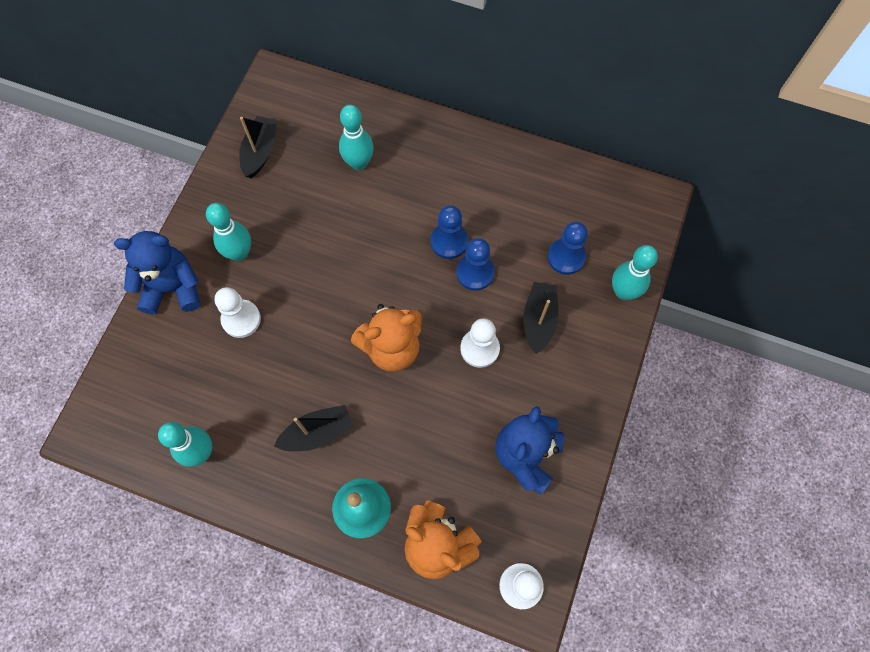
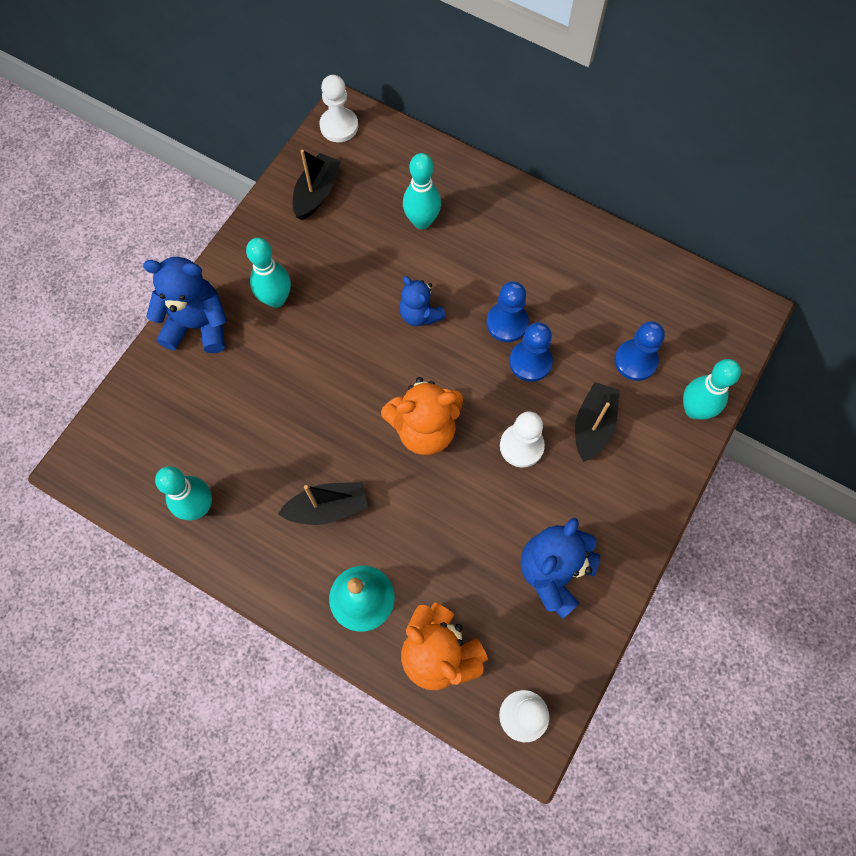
camera: 10 degrees right, 0 degrees up
white pawn [215,287,261,338] -> white pawn moved to [319,75,358,142]
none -> blue teddy bear [399,276,446,326]

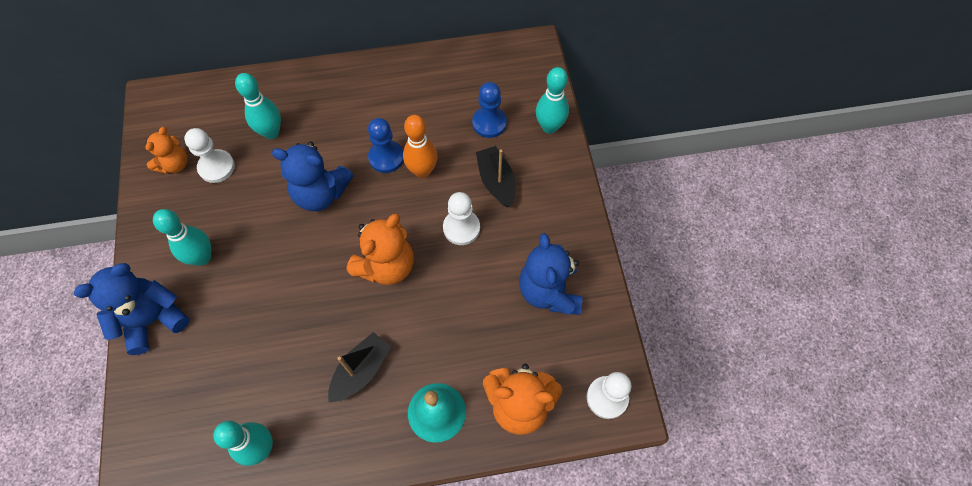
camera: 40 degrees left, 5 degrees down
black boat [293,150,341,220] -> orange teddy bear [145,127,188,174]
white pawn [319,75,358,142] -> white pawn moved to [184,128,235,183]
blue teddy bear [399,276,446,326] -> blue teddy bear [272,141,353,211], size x1.60
blue pawn [509,322,553,382] -> orange bowling pin [403,115,437,178]

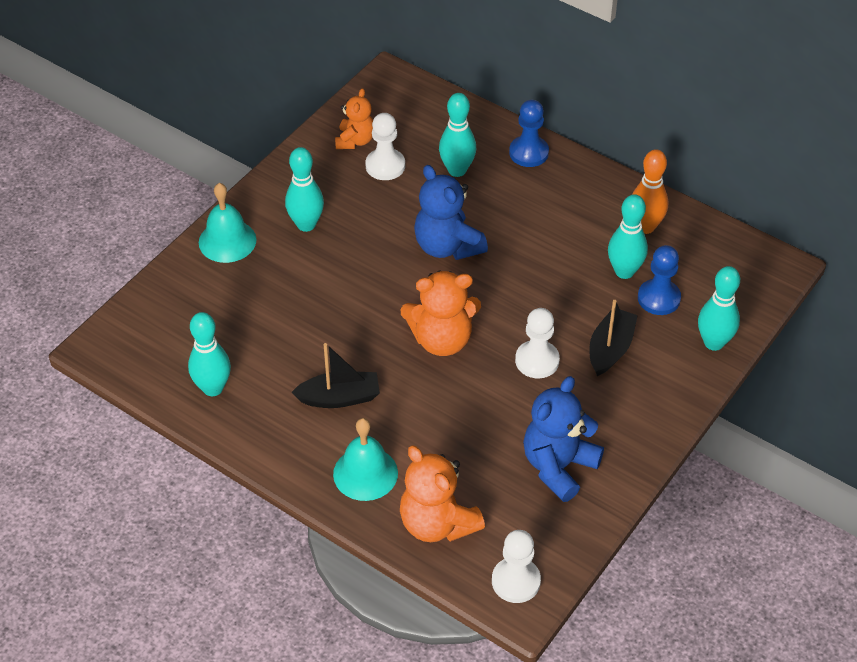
camera: 45 degrees right, 15 degrees down
blue teddy bear [74,263,189,355] -> turquoise bell [199,183,257,263]
orange teddy bear [145,127,188,174] -> orange teddy bear turned 60 degrees counterclockwise [335,88,373,149]
blue pawn [368,118,403,173] -> blue pawn moved to [509,100,549,167]
orange bowling pin [403,115,437,178] -> orange bowling pin moved to [632,149,668,234]
none -> turquoise bowling pin [608,194,648,279]

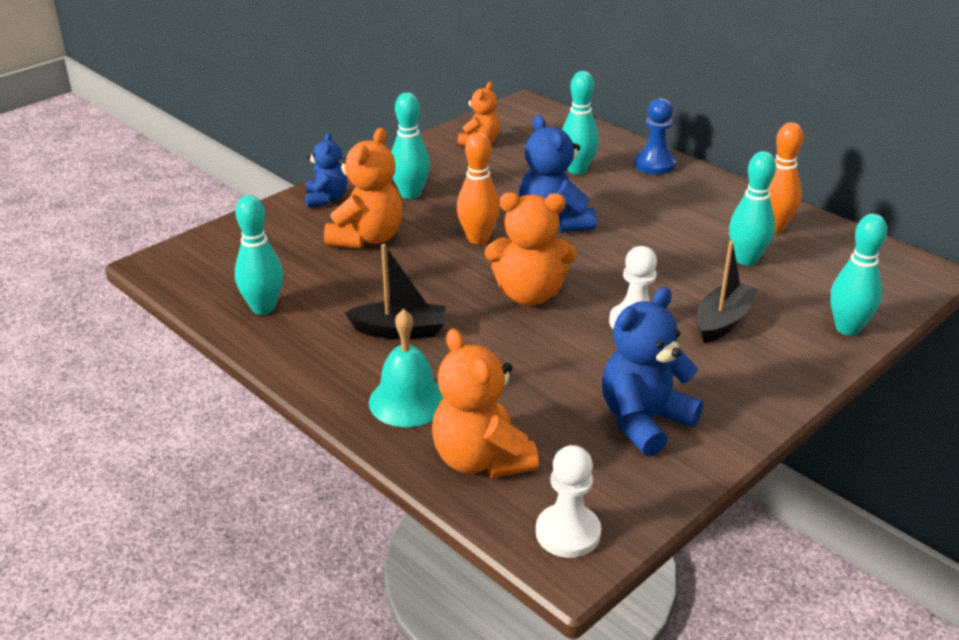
camera: 10 degrees right, 15 degrees down
turquoise bell [199,183,257,263] -> blue teddy bear [305,132,347,207]
white pawn [365,113,405,180] -> none
blue pawn [638,245,681,315] -> none
none -> orange teddy bear [324,128,403,248]
none -> orange bowling pin [457,132,500,244]

